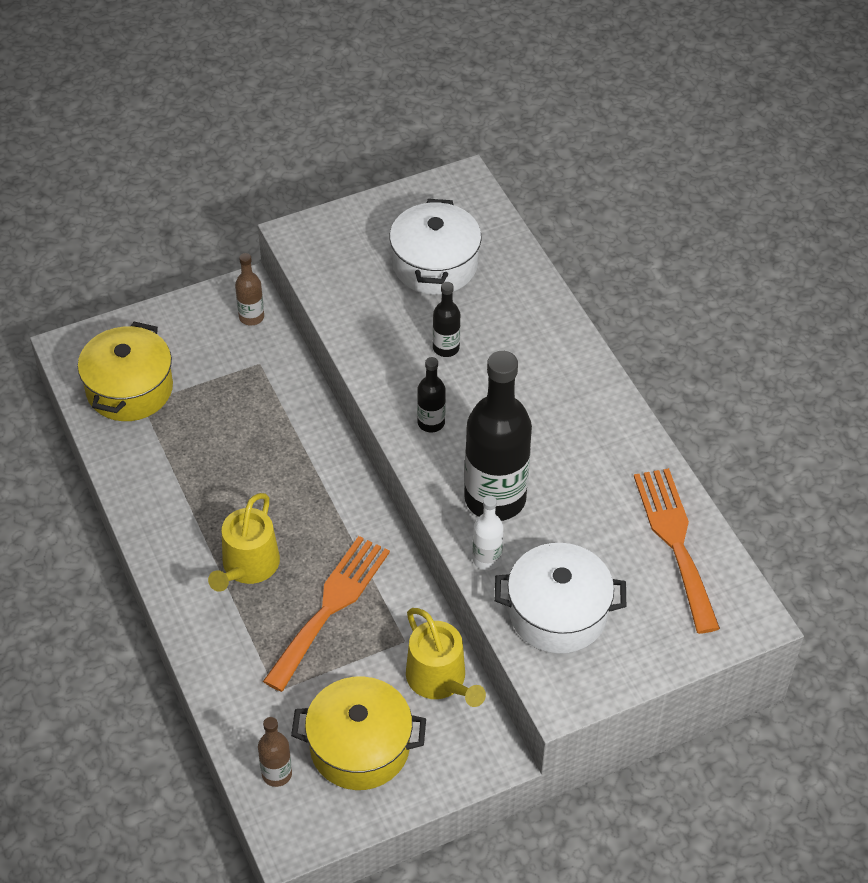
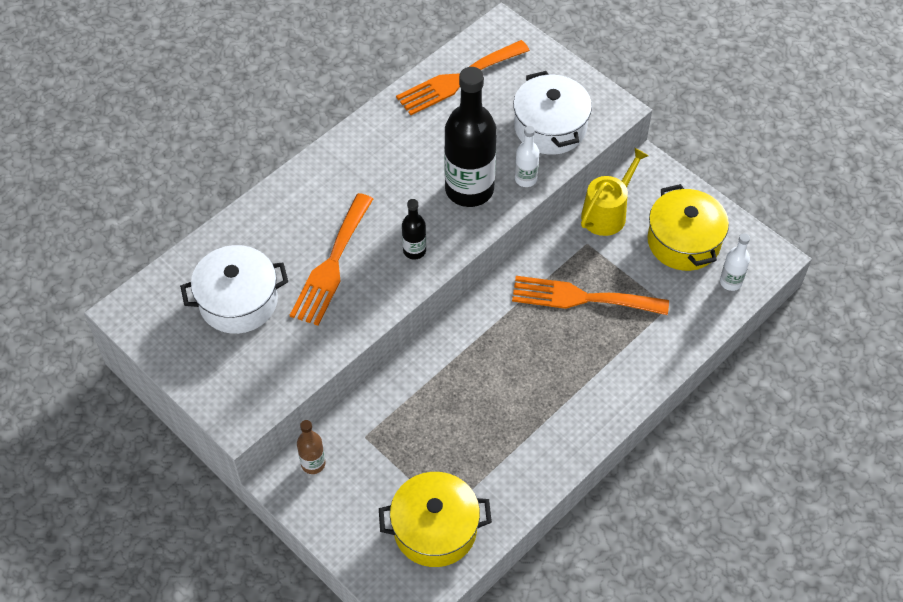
camera: 110 degrees left, 5 degrees up
yellow watering can [208,493,280,592] -> none
brown bottle [258,717,292,787] -> white bottle [720,233,750,291]
black bottle [433,282,460,357] -> orange fork [290,193,373,326]

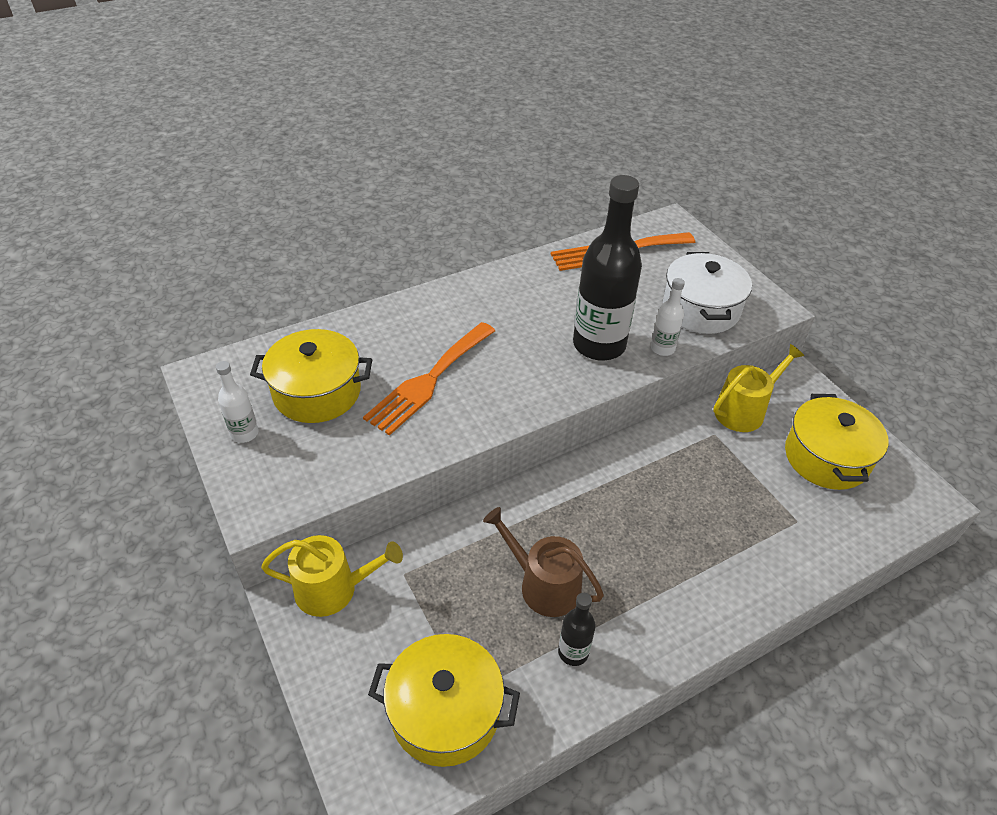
camera: 15 degrees right, 10 degrees down
white pot [180,245,288,334] -> yellow pot [250,329,372,423]
brown bottle [297,420,325,474] -> yellow watering can [261,535,403,617]
black bottle [402,199,426,260] -> black bottle moved to [558,593,596,666]
orange fork [512,276,669,315] -> none
white bottle [720,233,750,291] -> white bottle moved to [216,361,259,443]
none -> brown watering can [483,507,604,617]

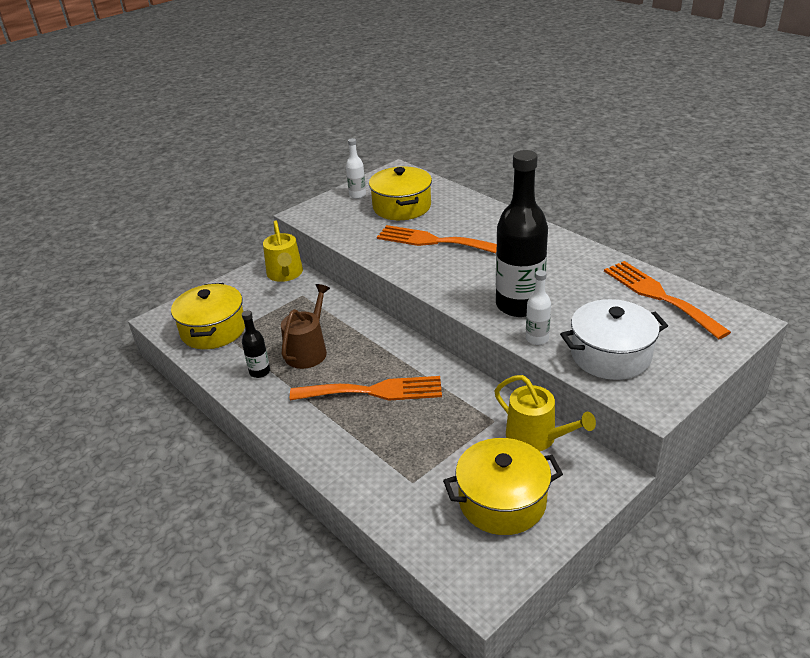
camera: 80 degrees right, 10 degrees down
none -> orange fork [290,376,442,401]

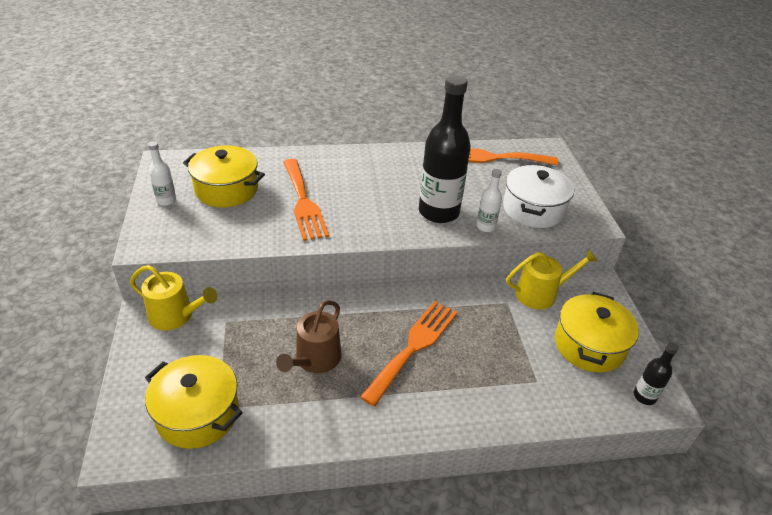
camera: 60 degrees left, 5 degrees up
black bottle [242,310,270,378] -> black bottle moved to [634,342,679,405]
brown watering can [281,284,330,369] -> brown watering can turned 120 degrees counterclockwise [276,300,342,373]
orange fork [377,225,497,253] -> orange fork turned 75 degrees counterclockwise [283,159,329,241]

